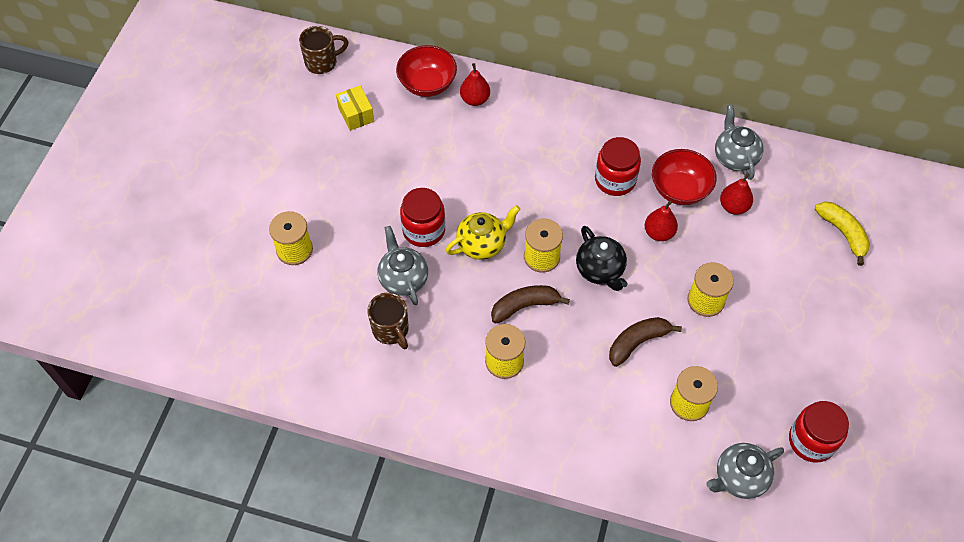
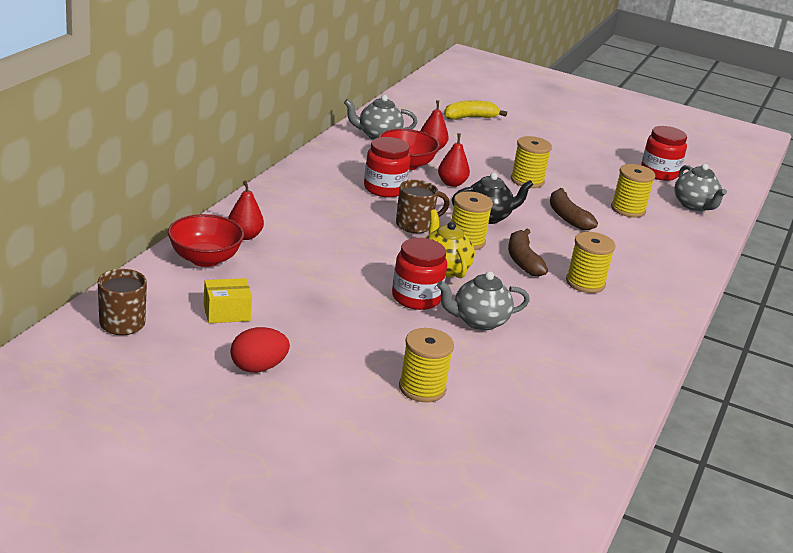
camera: 85 degrees left, 30 degrees down
brown mug [367,292,409,350] -> brown mug moved to [396,180,449,233]
none -> red egg [230,327,290,373]

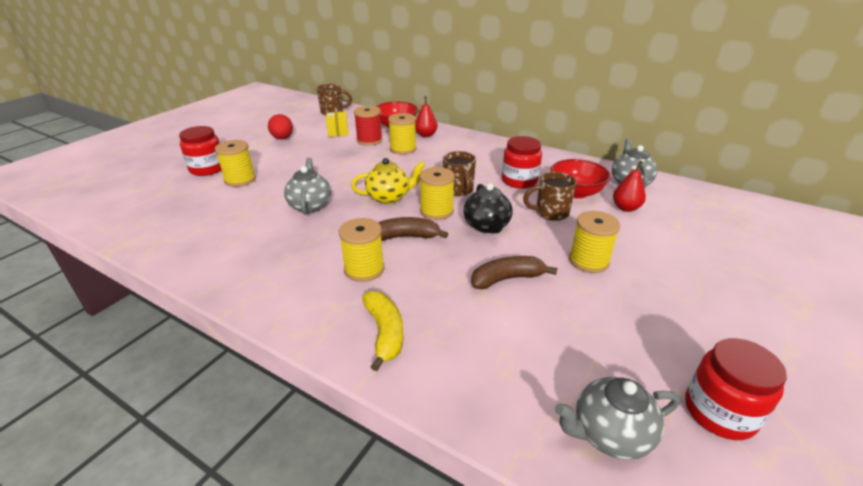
camera: 100 degrees right, 5 degrees up
red jar [392,238,447,310] -> red jar moved to [179,126,221,176]
red pear [438,133,470,187] -> brown mug [523,172,577,221]
yellow banana [444,100,507,120] -> yellow banana moved to [362,291,403,371]
yellow spool [611,164,655,218] -> yellow spool moved to [388,113,417,155]
none -> red spool [354,106,383,146]

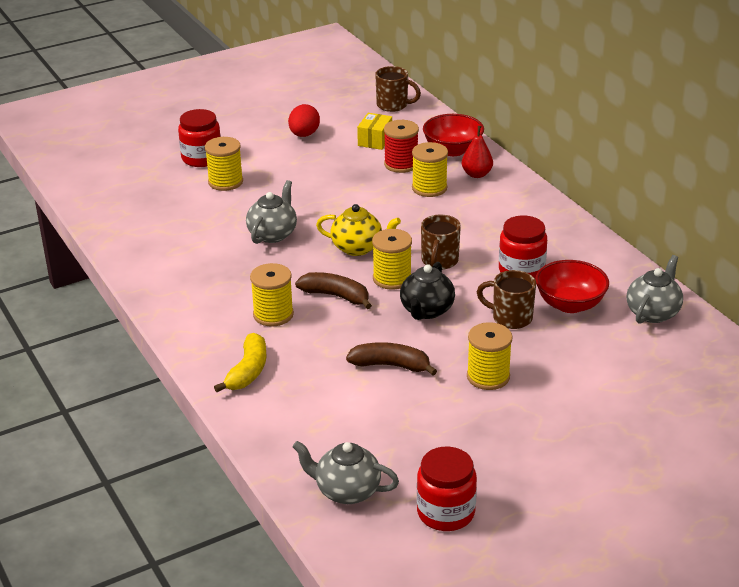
camera: 30 degrees right, 0 degrees up
red pear [613,161,646,212] -> none

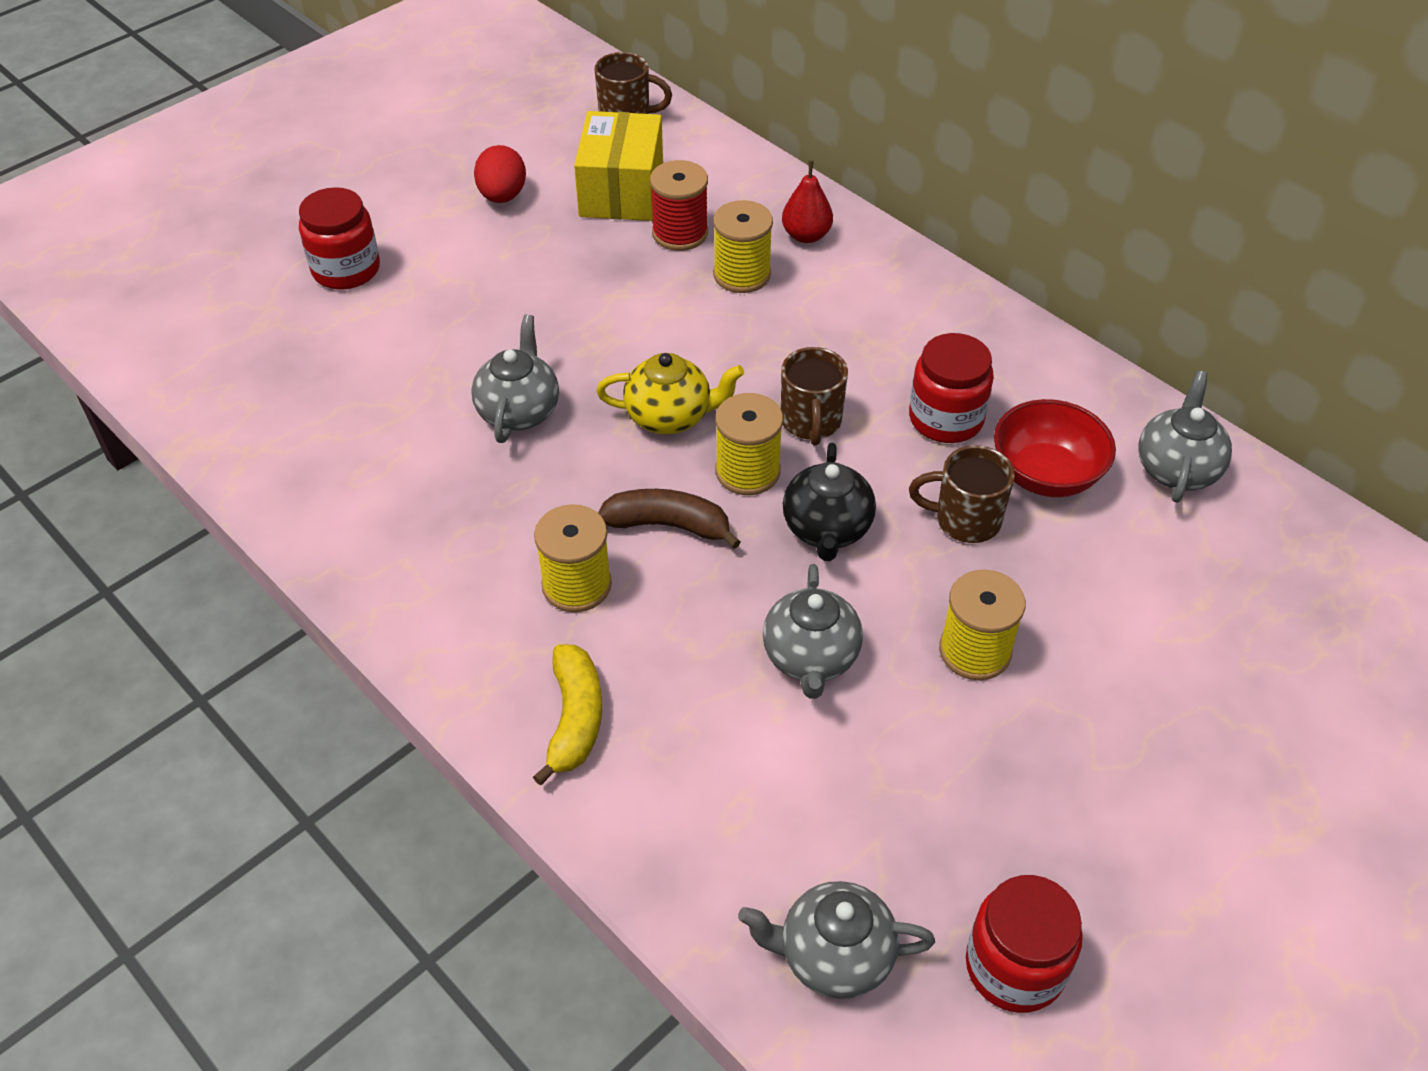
camera: 15 degrees left, 15 degrees up
yellow spool [205,137,243,191] -> none
brown banana [346,342,437,375] -> grey teapot [763,564,863,699]
yellow box [357,113,392,150] -> yellow box [574,111,663,221], size x1.74
red bowl [423,114,484,156] -> none

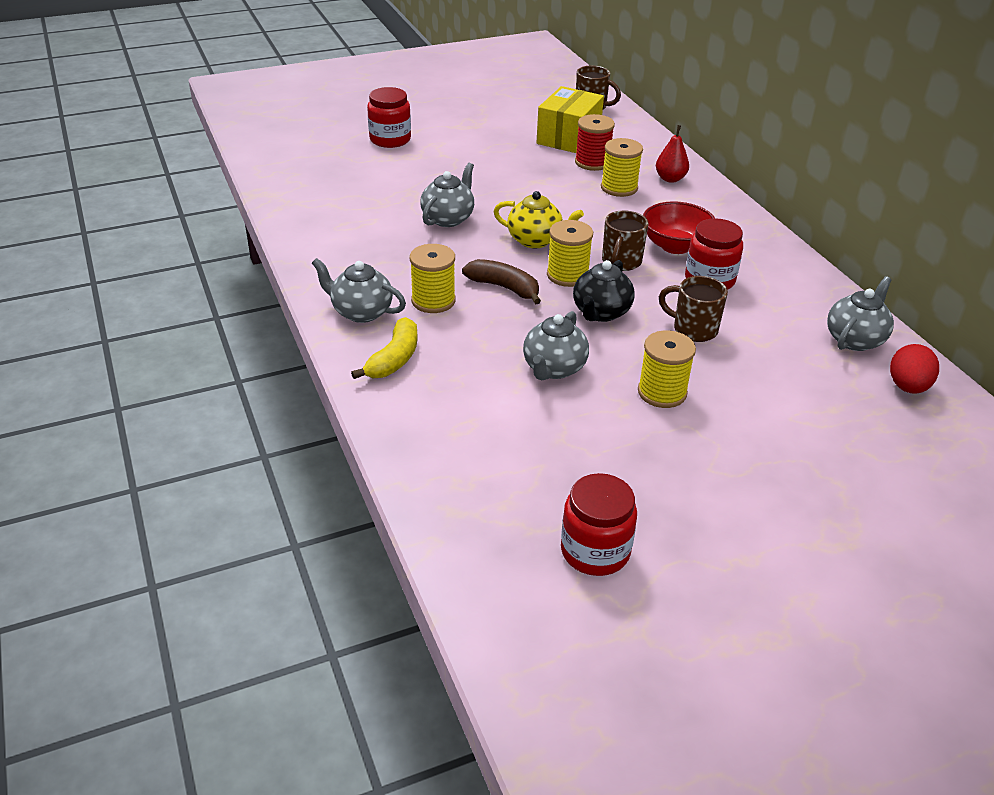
camera: 20 degrees right, 10 degrees down
red egg [474,145,526,203] -> red egg moved to [890,344,939,394]
grey teapot [738,881,935,999] -> grey teapot moved to [312,258,406,323]
red bowl [994,399,1116,497] -> red bowl moved to [643,201,715,254]

